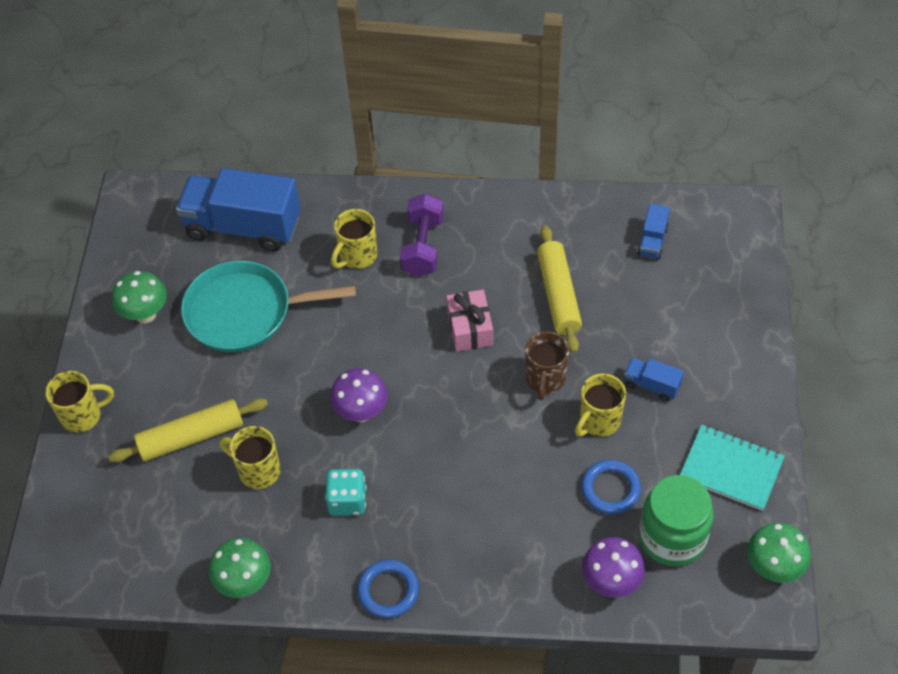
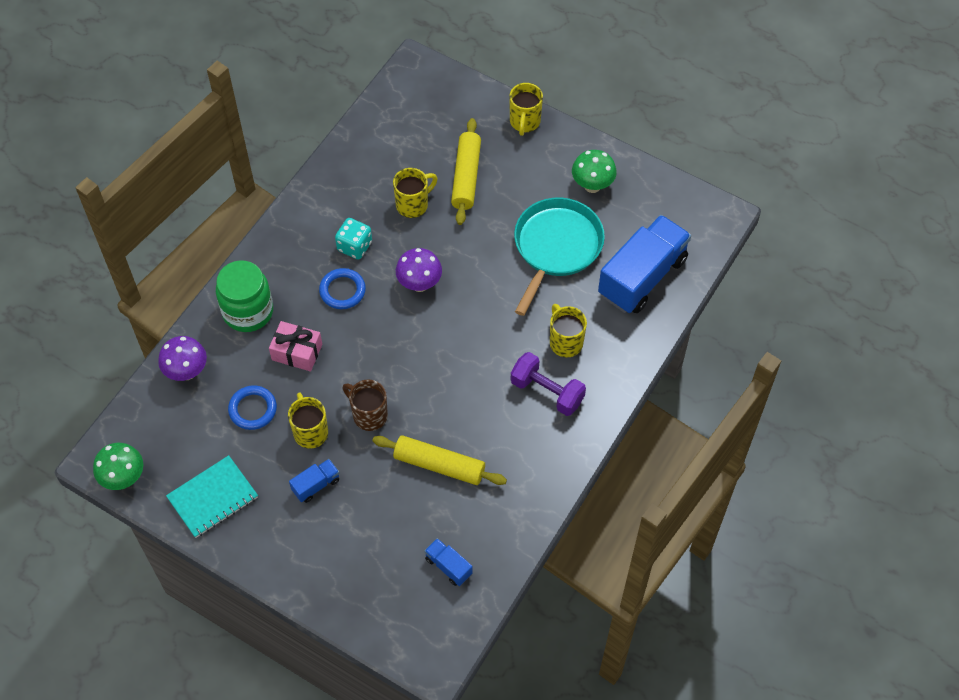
camera: 115 degrees right, 5 degrees up
green mushroom [209,538,271,598] -> none
blue ring [357,560,419,618] -> blue ring moved to [319,268,366,309]
pink gift [446,290,493,352] -> pink gift moved to [269,321,322,372]
green jar [639,475,714,567] -> green jar moved to [216,260,273,332]

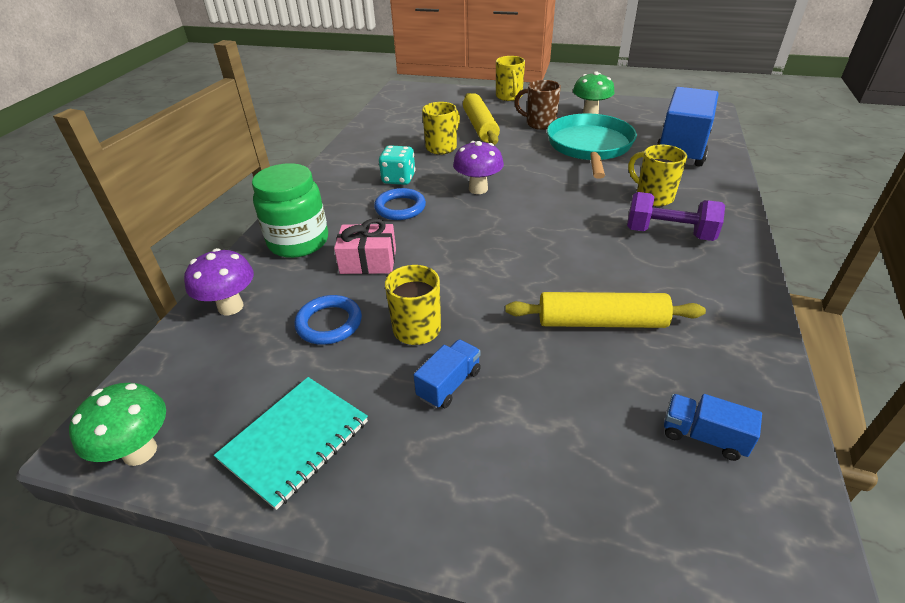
camera: 15 degrees left, 20 degrees down
brown mug [342,380,388,431] -> brown mug moved to [514,80,561,130]

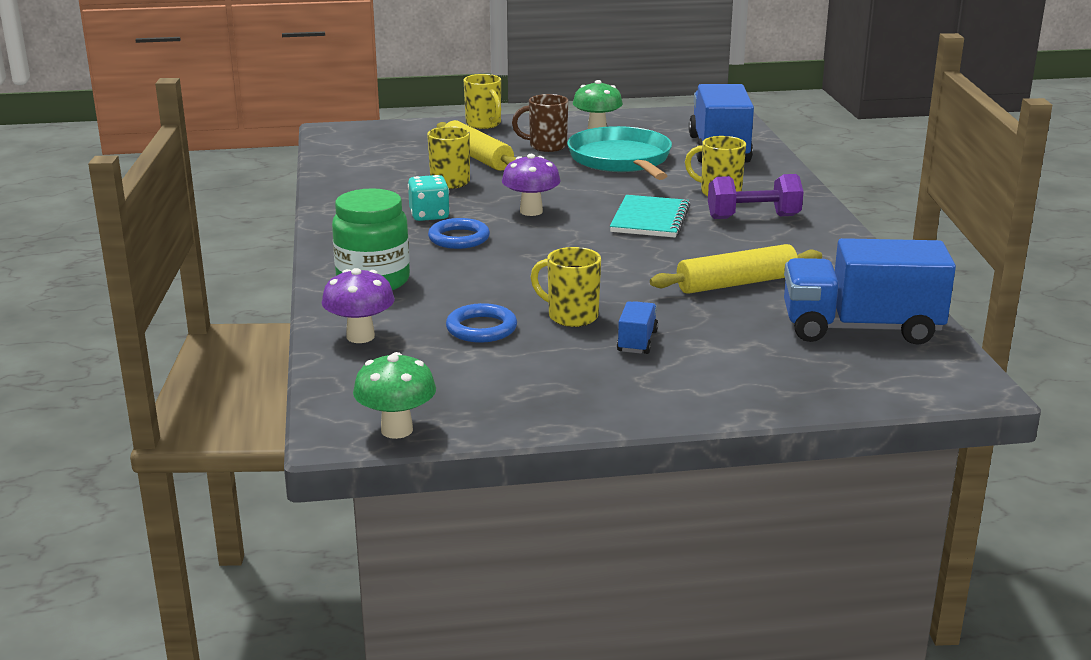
camera: 25 degrees left, 15 degrees down
turquoise notebook [214,377,368,510] -> turquoise notebook moved to [610,195,690,238]
pink gift [334,218,396,274] -> none
blue truck [664,394,762,461] -> blue truck [784,238,956,345], size x2.27

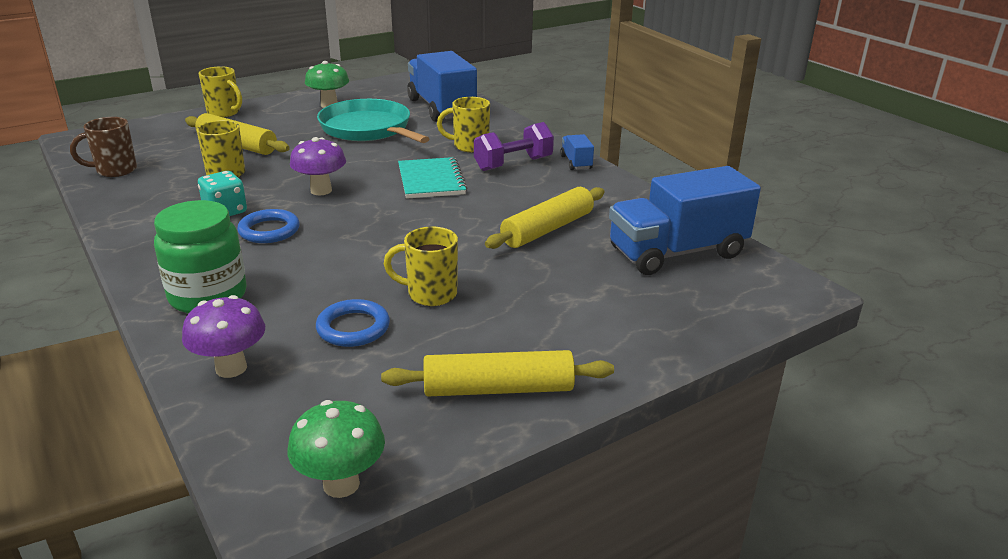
camera: 25 degrees left, 5 degrees up
brown mug [512,94,568,152] -> brown mug moved to [70,117,137,177]
blue truck [617,301,658,354] -> blue truck moved to [560,134,594,170]
none -> yellow rolling pin [381,350,614,396]

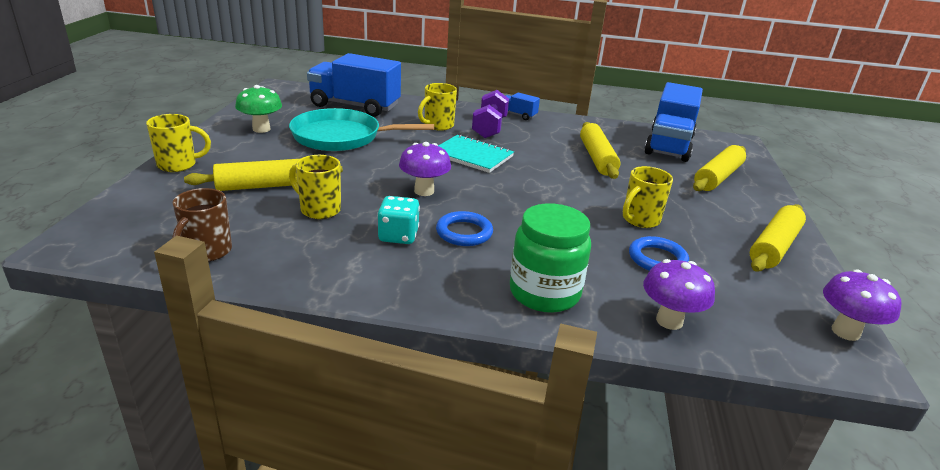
camera: 50 degrees left, 0 degrees up
green mushroom [287,400,385,498] -> purple mushroom [823,269,901,341]
none -> yellow rolling pin [693,145,746,191]

